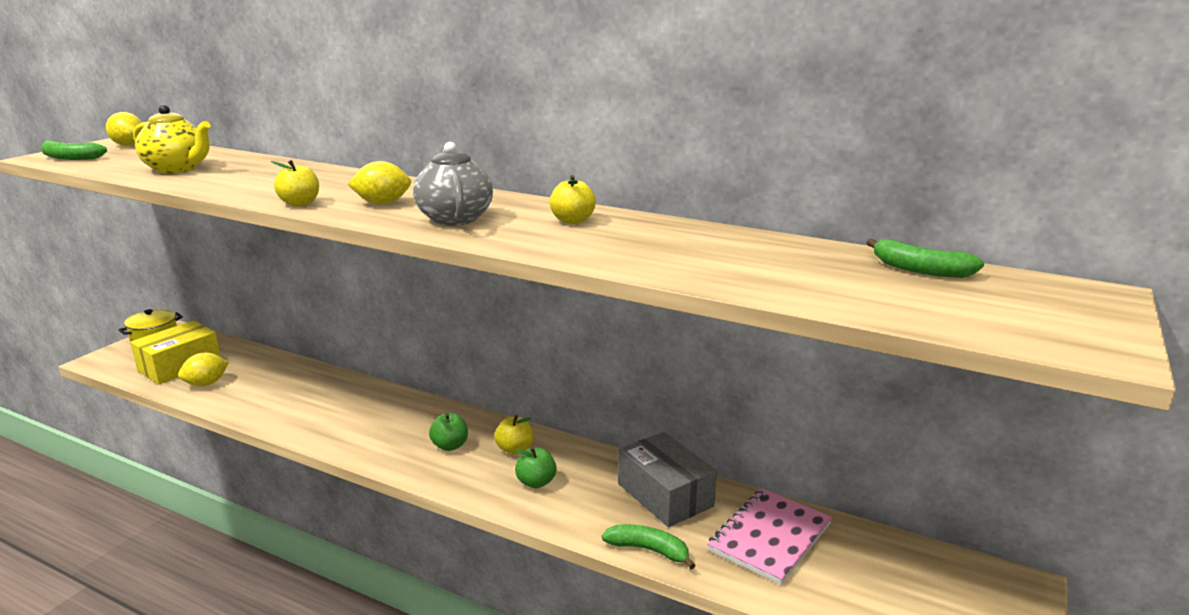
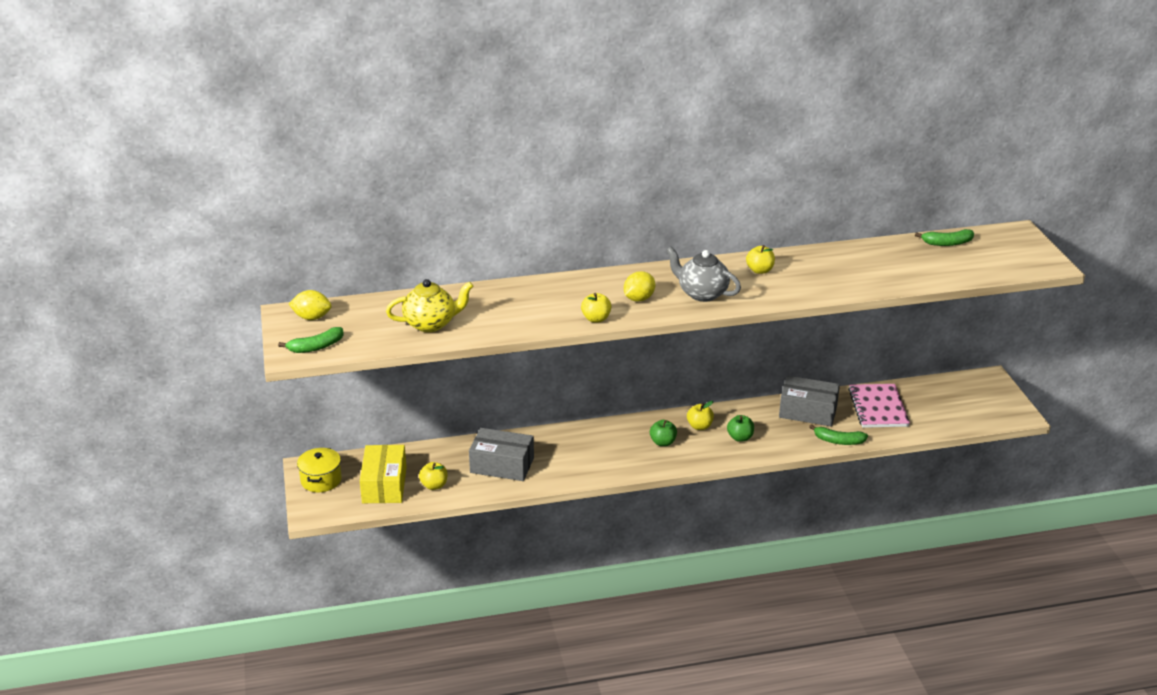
camera: 40 degrees left, 10 degrees up
yellow lemon [178,353,229,386] -> yellow apple [419,462,448,490]
green banana [602,524,696,569] -> green banana turned 150 degrees counterclockwise [809,424,868,445]
none -> grey box [469,428,534,481]

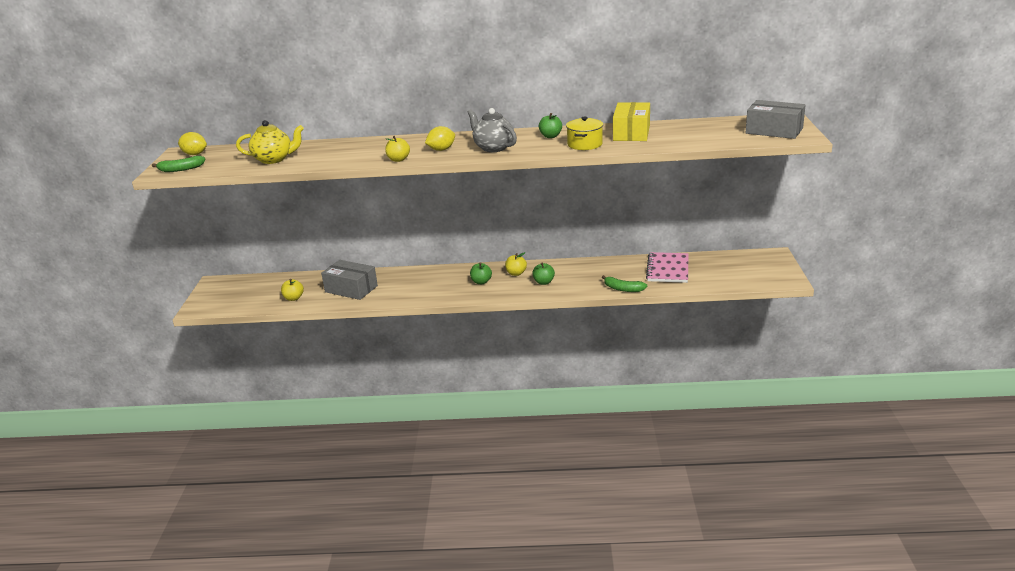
camera: 15 degrees right, 5 degrees down
yellow pot [297,448,342,492] -> yellow pot moved to [566,117,603,150]
yellow box [360,445,407,503] -> yellow box moved to [613,102,650,141]
yellow apple [746,245,775,274] -> green apple [539,113,562,138]
grey box [779,376,840,427] -> grey box moved to [746,100,806,139]
green banana [915,229,974,246] -> none

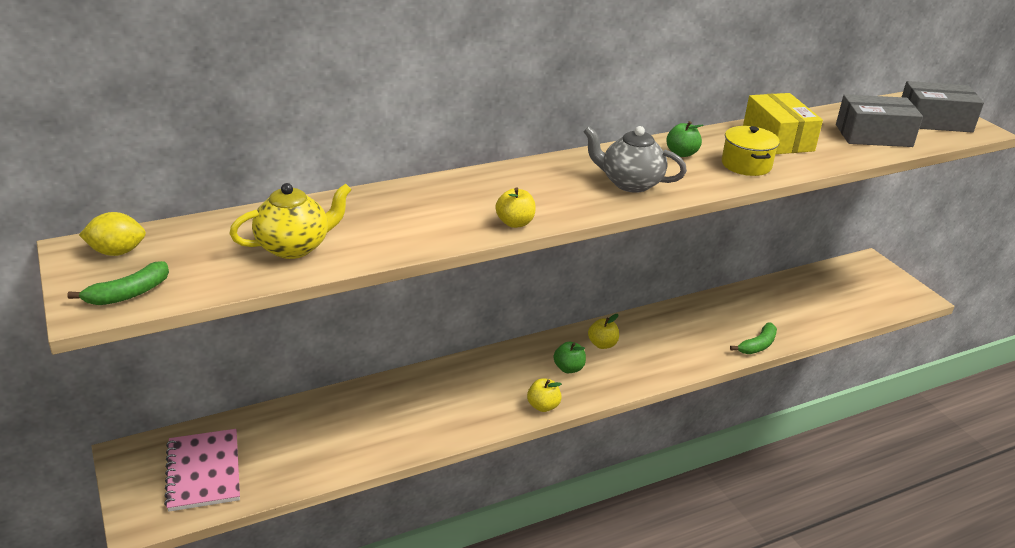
camera: 30 degrees left, 5 degrees up
yellow apple [281,279,304,301] -> yellow apple moved to [527,378,562,412]
grey box [321,260,378,300] -> grey box moved to [836,94,923,147]
yellow lemon [425,126,455,151] -> none
green apple [532,263,555,285] -> none
green banana [602,275,647,292] -> green banana turned 45 degrees counterclockwise [730,323,777,354]
pink notebook [646,252,689,283] -> pink notebook moved to [164,429,240,512]

